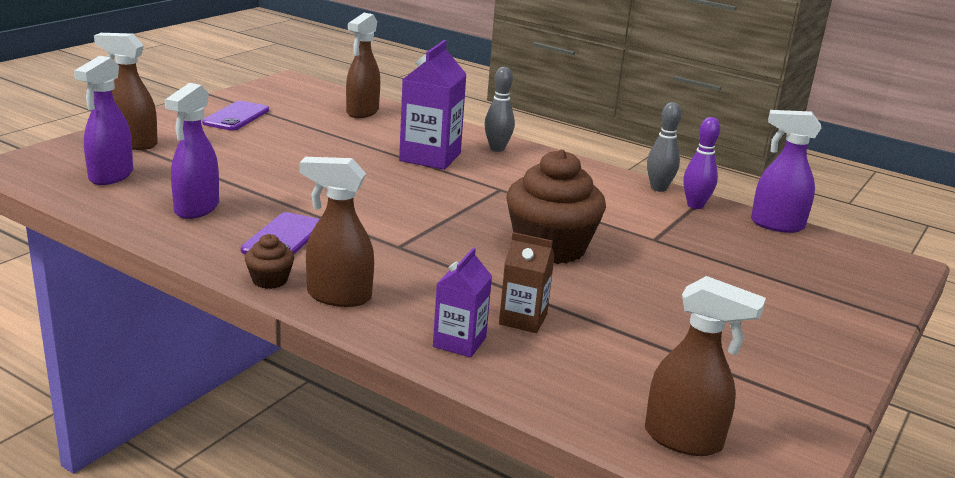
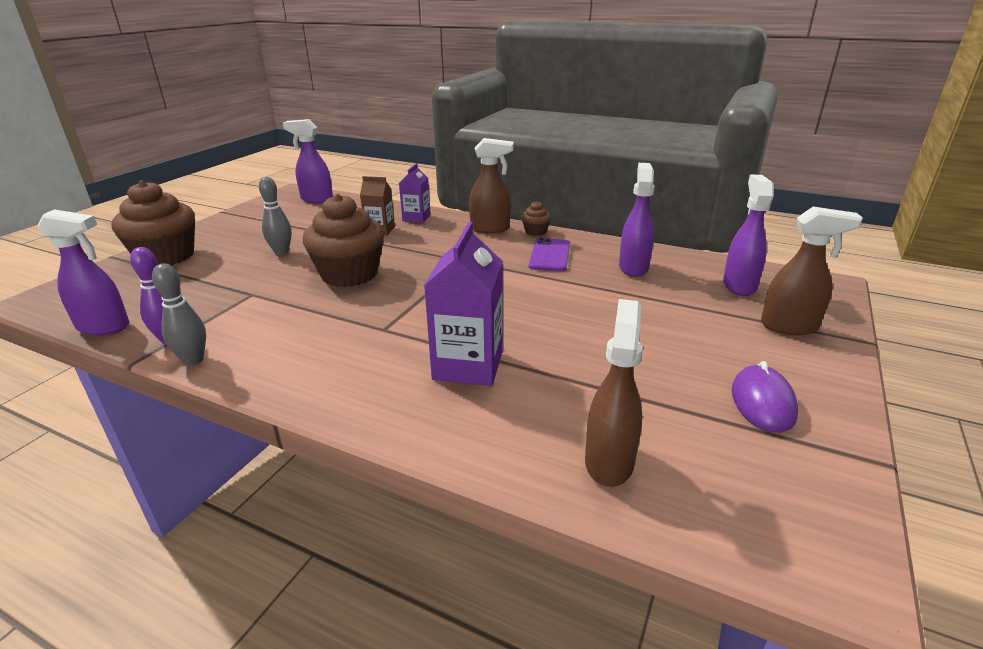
camera: 175 degrees right, 5 degrees up
purple phone [202,101,269,131] -> purple mouse [732,361,798,433]
grey bowling pin [484,67,515,152] -> grey bowling pin moved to [259,177,292,255]
brown spray bottle [645,276,766,456] -> purple spray bottle [283,119,333,203]
none -> brown cupcake [111,180,195,265]

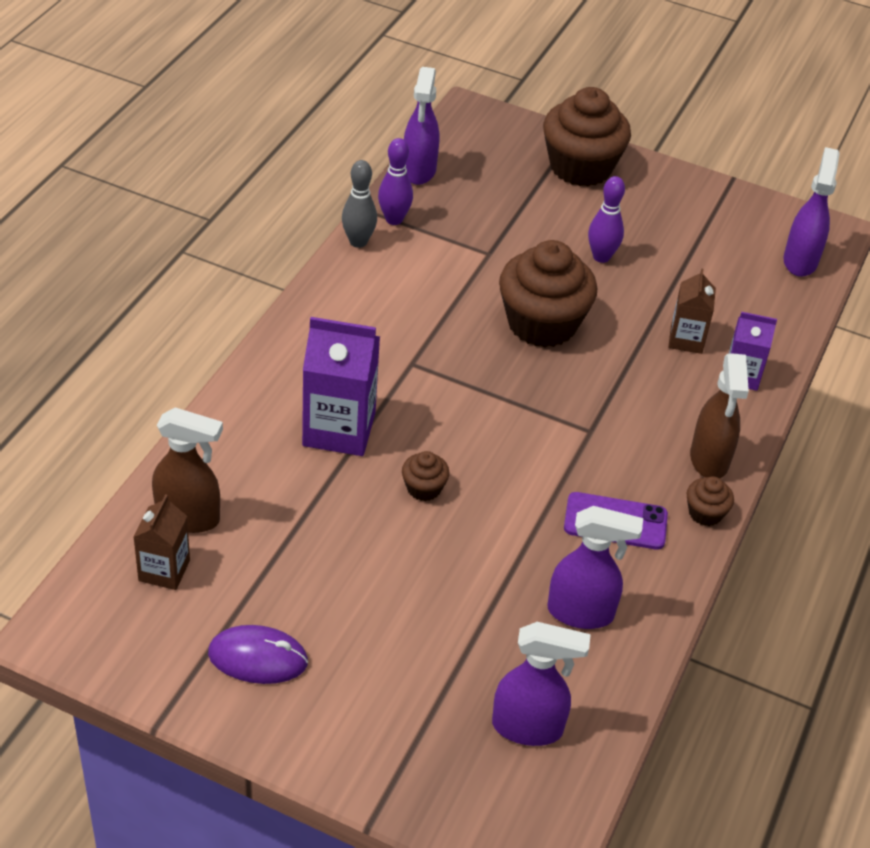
camera: 85 degrees right, 15 degrees up
grey bowling pin [259,177,292,255] -> purple bowling pin [588,176,625,263]
brown spray bottle [761,207,863,335] -> none
none -> brown carton [134,494,190,590]
none -> brown cupcake [402,451,450,501]

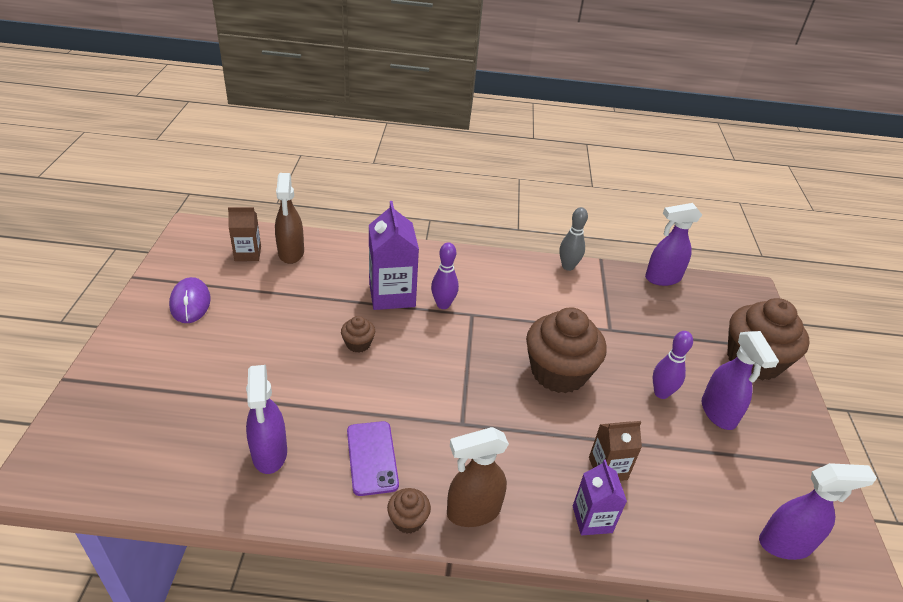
camera: 70 degrees right, 5 degrees down
purple bowling pin [378,138,413,225] -> purple bowling pin moved to [431,242,459,309]
purple spray bottle [492,622,591,746] -> purple spray bottle moved to [702,331,779,430]

